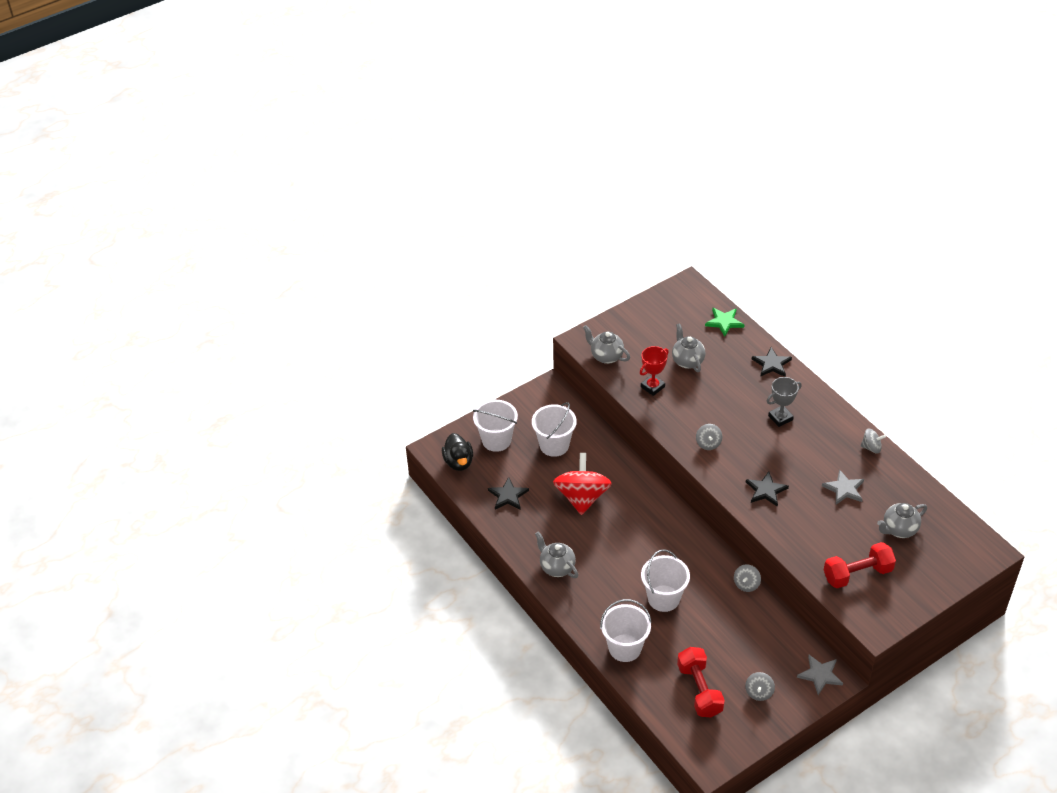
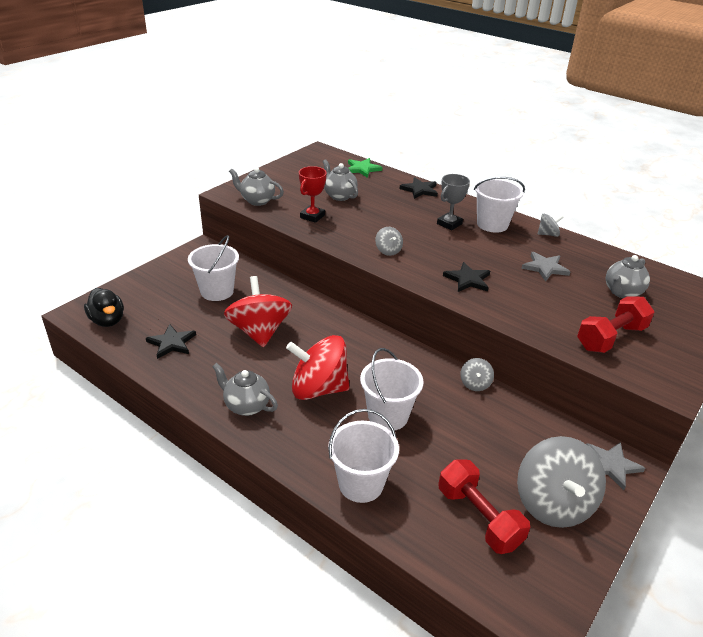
camera: 20 degrees left, 10 degrees down
white bucket [473,400,518,452] -> white bucket moved to [474,177,525,233]
grey spinning top [745,672,775,701] -> grey spinning top [517,436,606,528], size x2.20
none -> red spinning top [286,335,350,400]

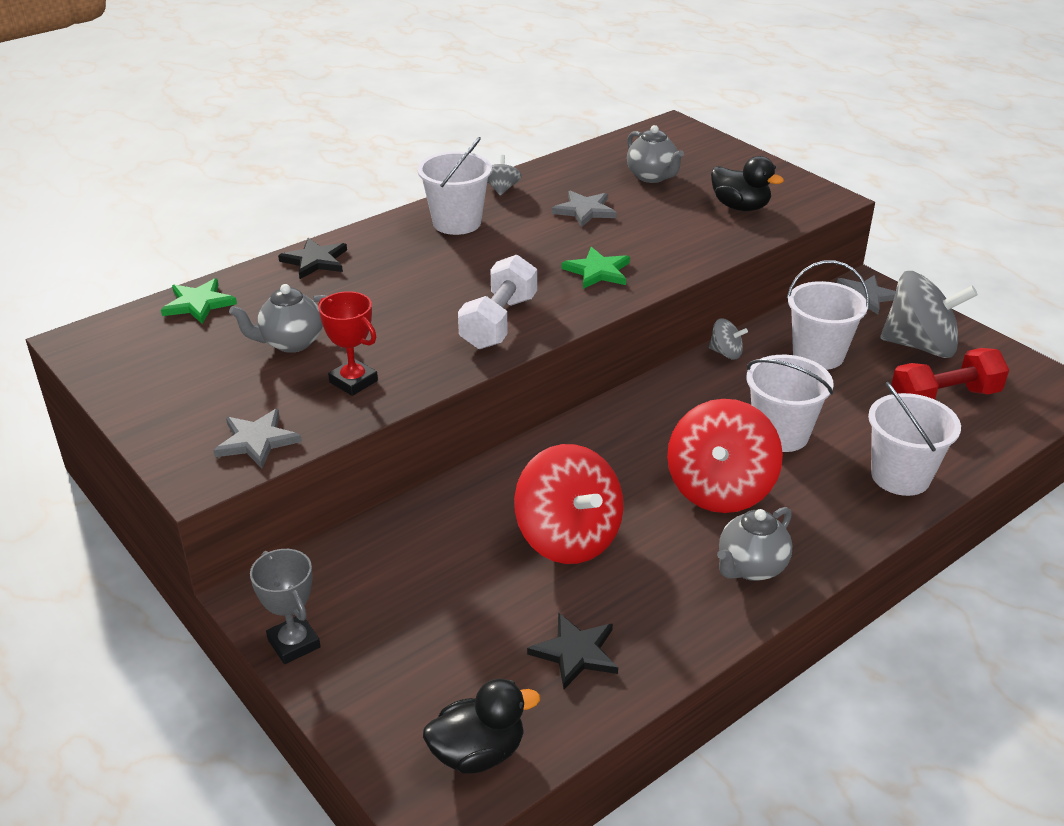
camera: 75 degrees left, 0 degrees up
white bucket [188,235,239,301] -> white bucket moved to [787,260,870,370]
red spinning top [224,276,292,347] -> red spinning top turned 120 degrees counterclockwise [514,444,624,564]
grey teapot [229,167,284,206] -> grey star [213,409,302,468]
grey spinning top [375,227,403,256] -> white dumbbell [458,255,537,349]
grey trophy [437,174,470,230] -> grey trophy moved to [250,549,321,664]
black star [443,262,490,292] -> green star [562,247,630,289]
red dumbbell [577,296,654,353] -> black duck [711,156,784,211]

